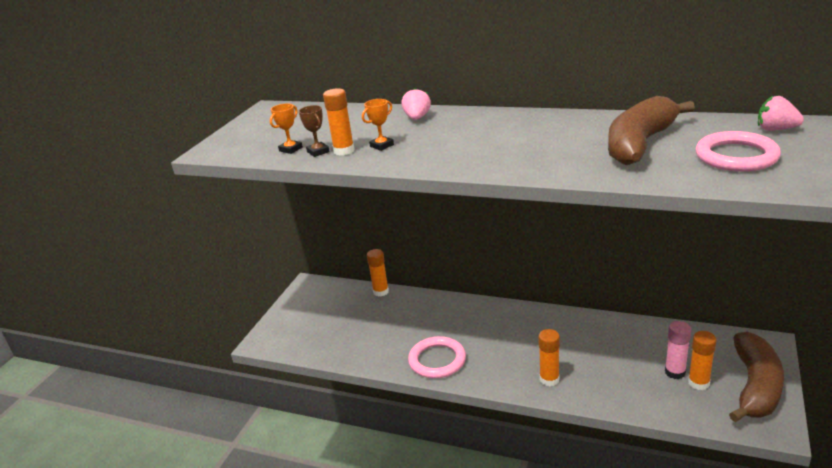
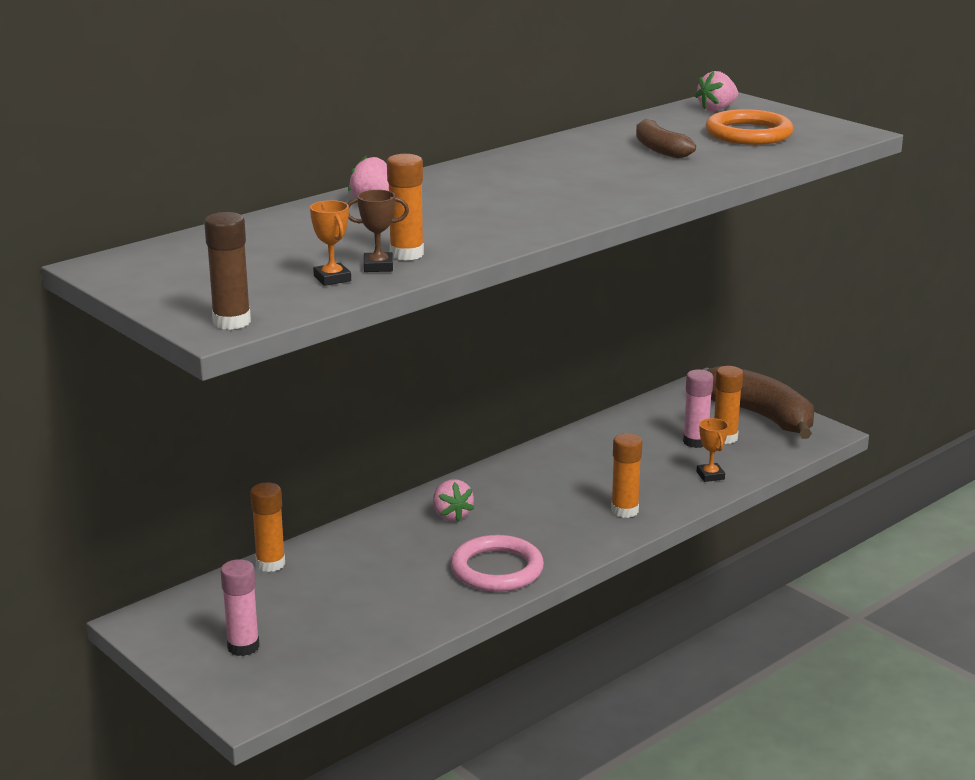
camera: 65 degrees left, 5 degrees down
orange trophy [362,99,394,151] -> orange trophy moved to [697,418,729,482]
brown banana [608,96,695,165] -> brown banana [636,119,696,158], size x0.55
pink ring [696,131,781,172] -> orange ring [706,109,794,145]
none -> brown glue stick [204,212,251,330]
none -> pink glue stick [221,559,260,656]
none -> pink strawberry [433,479,474,522]

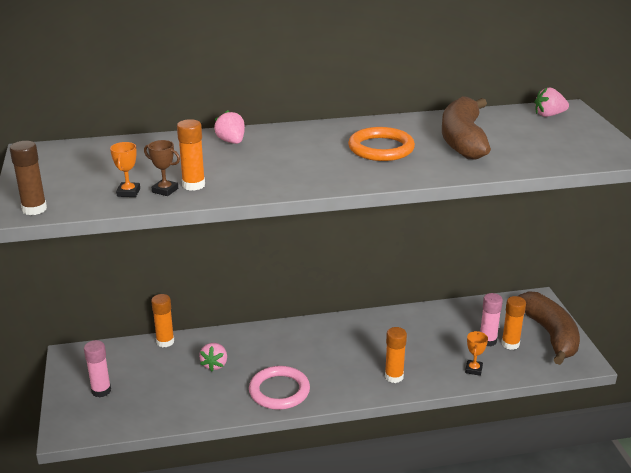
camera: 30 degrees right, 5 degrees up
pink strawberry [433,479,474,522] -> pink strawberry moved to [199,343,227,372]
brown banana [636,119,696,158] -> brown banana [442,96,491,160], size x1.81
orange ring [706,109,794,145] -> orange ring moved to [348,127,415,161]

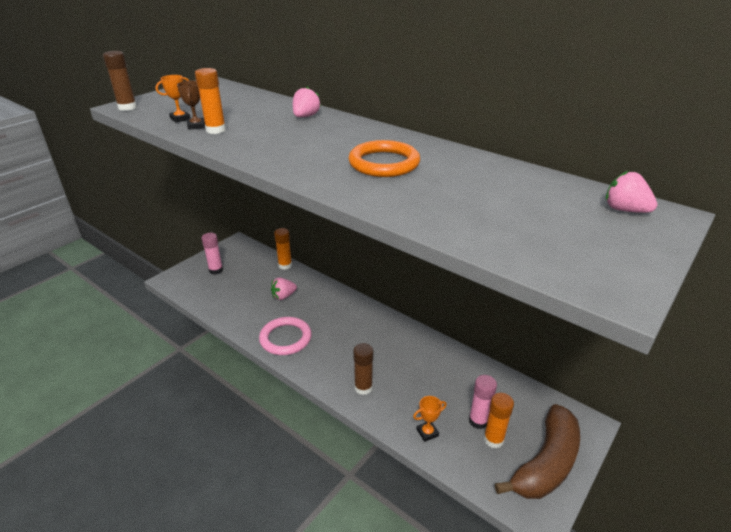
camera: 50 degrees right, 5 degrees up
orange glue stick [385,327,407,383] -> brown glue stick [353,343,373,395]
brown banana [442,96,491,160] -> none

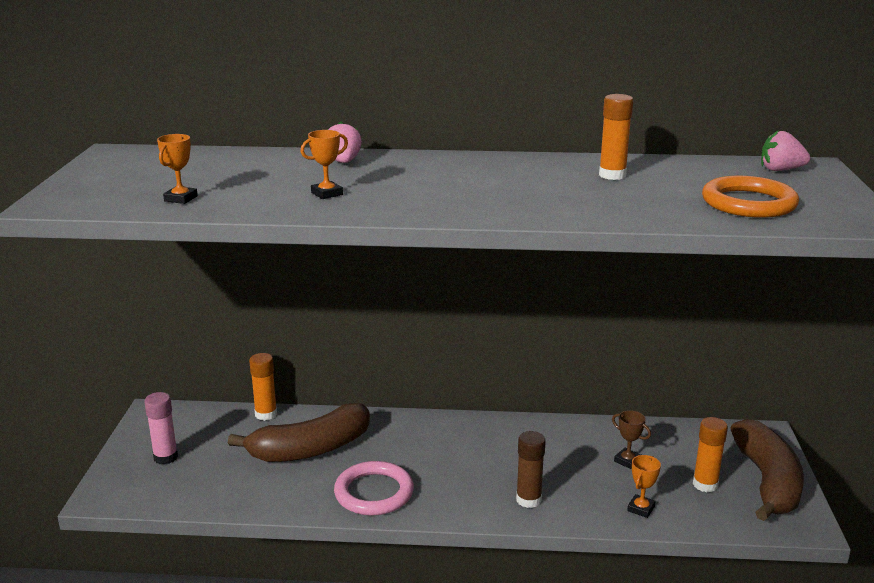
camera: 35 degrees left, 10 degrees down
brown glue stick [103,51,137,111] -> none
brown trophy [177,81,205,130] -> brown trophy moved to [612,410,651,469]
orange glue stick [195,68,226,134] -> orange glue stick moved to [599,94,634,180]
pink strawberry [271,278,297,300] -> brown banana [228,403,370,462]
orange ring [348,140,420,177] -> orange ring moved to [702,176,799,218]
pink glue stick [469,375,497,429] -> none
none -> orange trophy [301,130,348,199]

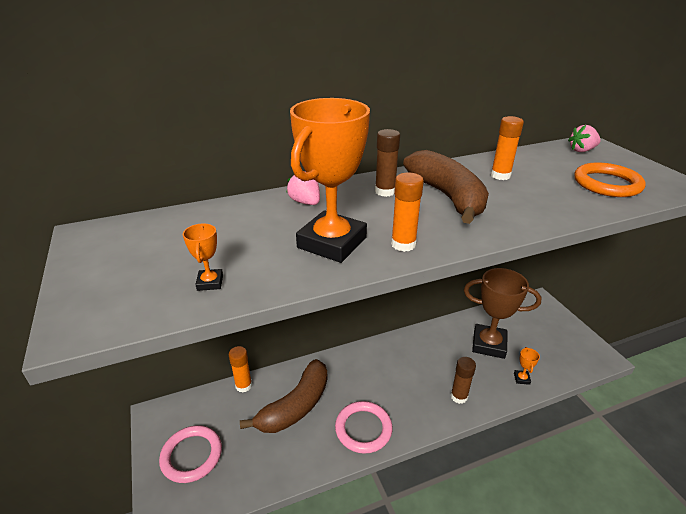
camera: 25 degrees left, 10 degrees up
pink glue stick [144,392,178,465] -> pink ring [159,425,222,483]
orange trophy [301,130,348,199] -> orange trophy [290,98,370,263], size x2.49
brown trophy [612,410,651,469] -> brown trophy [464,268,541,359], size x2.49
orange glue stick [693,417,728,492] -> orange glue stick moved to [391,173,424,252]
brown banana [730,419,804,521] -> brown banana moved to [403,150,489,224]
none -> brown glue stick [375,129,400,197]

